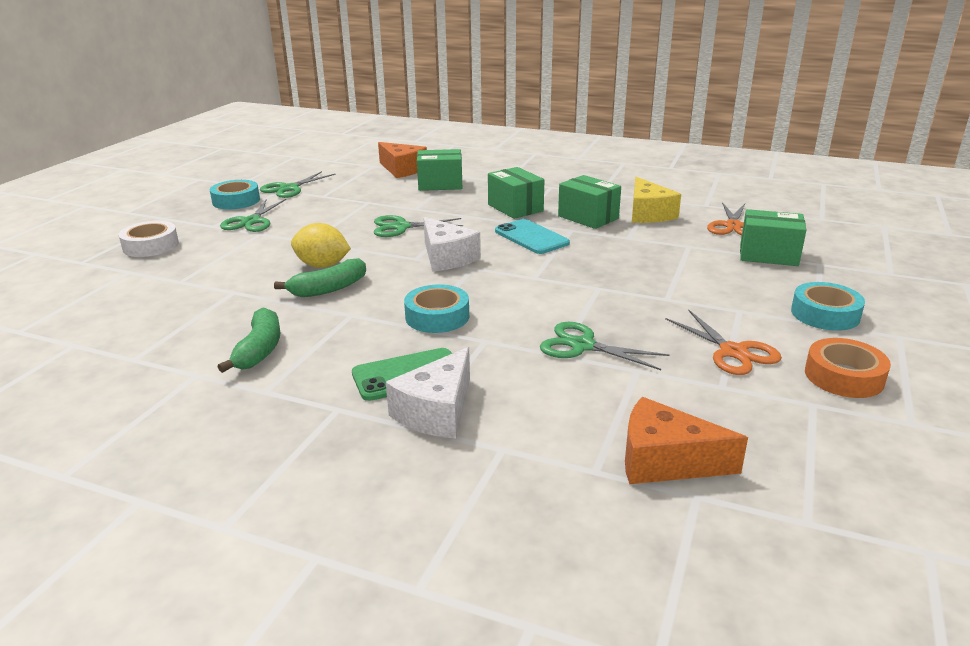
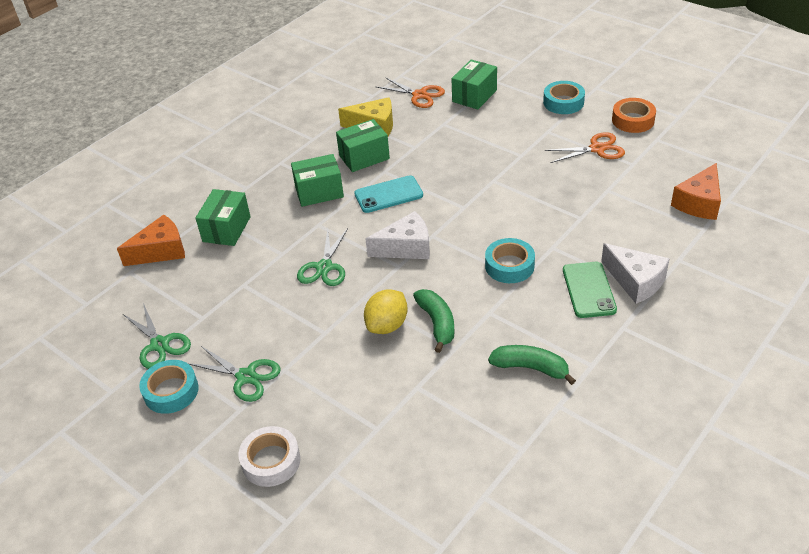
camera: 70 degrees left, 15 degrees up
green scissors [540,322,669,370] -> none

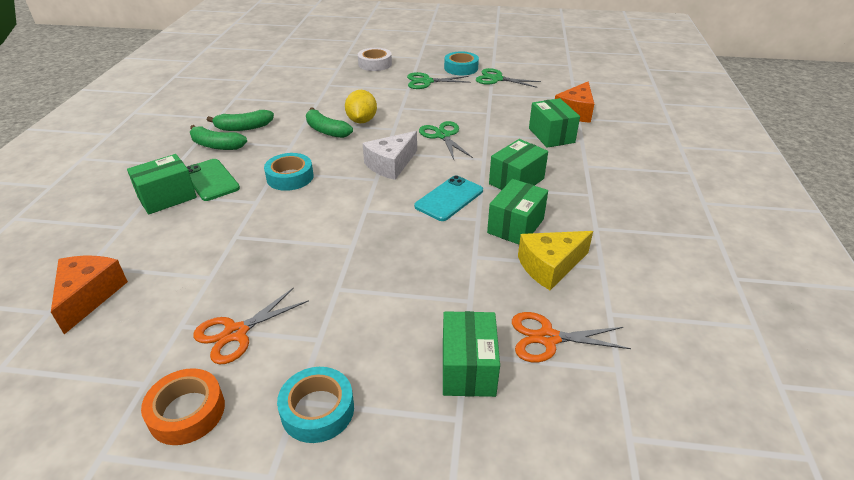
camera: 145 degrees right, 5 degrees down
white cheese [601,243,670,304] -> green box [127,154,197,214]
none -> green banana [190,125,247,150]

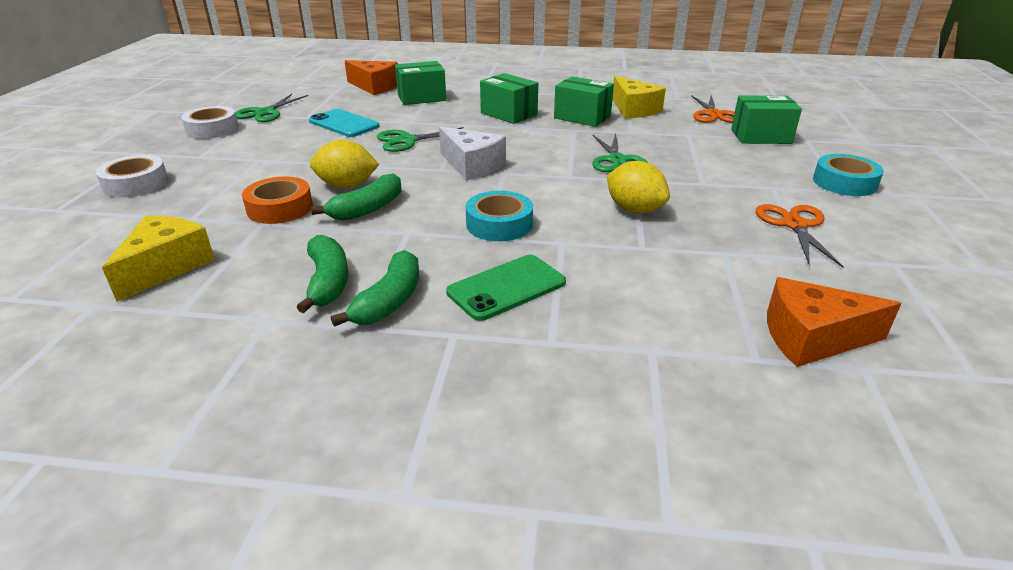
camera: 90 degrees left, 5 degrees down
green box [127,154,197,214] -> none
orange tape [141,368,225,445] -> orange tape moved to [242,176,313,224]
orange scissors [193,287,309,364] -> orange scissors turned 135 degrees counterclockwise [756,204,844,268]
green scissors [407,72,471,89] -> green scissors moved to [592,133,648,172]
turquoise phone [414,175,483,221] -> turquoise phone moved to [309,109,380,137]
turquoise tape [444,51,479,75] -> white tape [181,106,239,139]
none -> yellow cheese [102,216,215,302]
none -> yellow lemon [607,161,670,214]

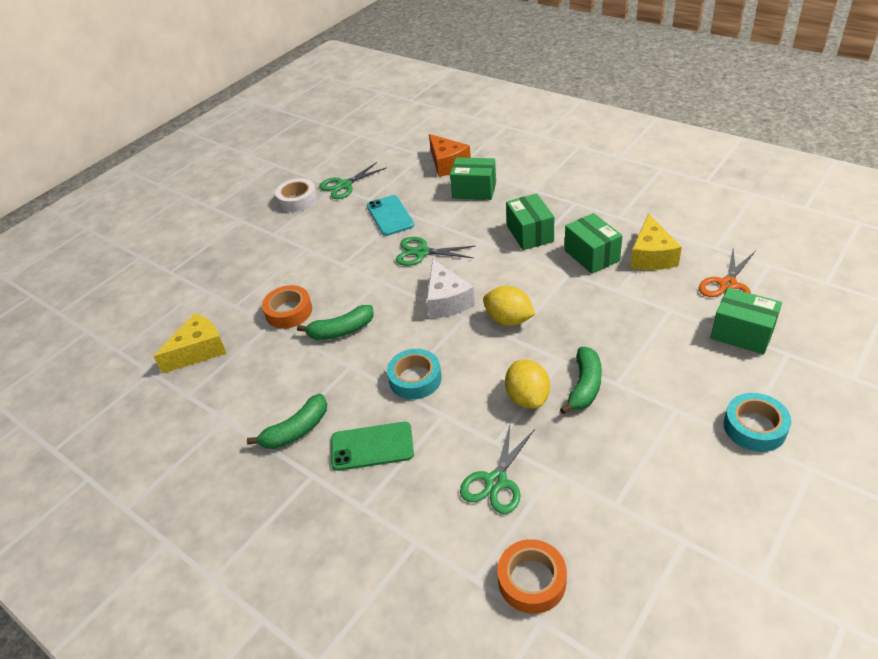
camera: 35 degrees right, 10 degrees up
white tape [96,155,168,197] -> none
green banana [297,235,348,313] -> green banana moved to [560,347,602,414]
yellow lemon [310,140,379,188] -> yellow lemon moved to [483,286,536,326]
green scissors [592,133,648,172] -> green scissors moved to [460,425,535,514]
orange scissors [756,204,844,268] -> none
orange cheese [767,277,902,367] -> orange tape [497,539,567,614]

